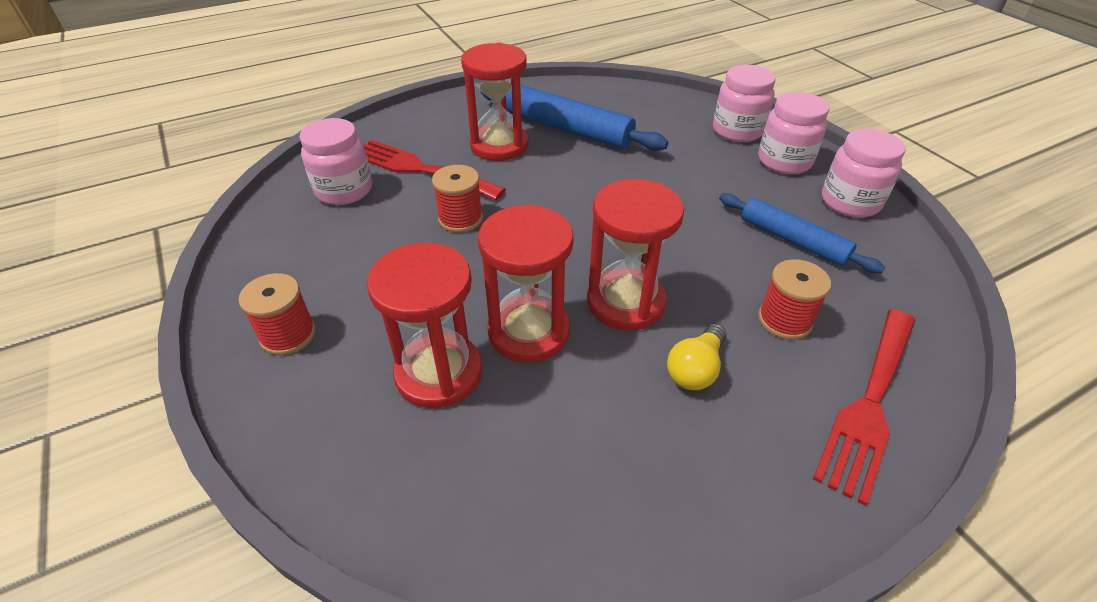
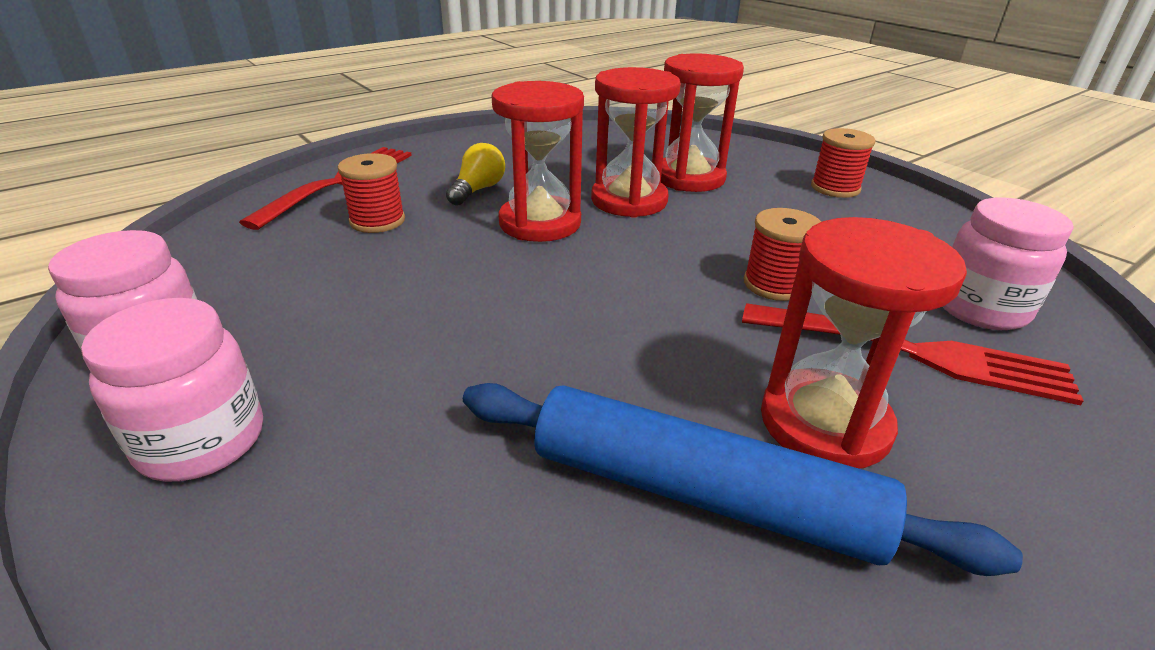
camera: 170 degrees right, 10 degrees down
pink jar [713,65,775,142] -> none
blue rolling pin [719,193,885,273] -> none

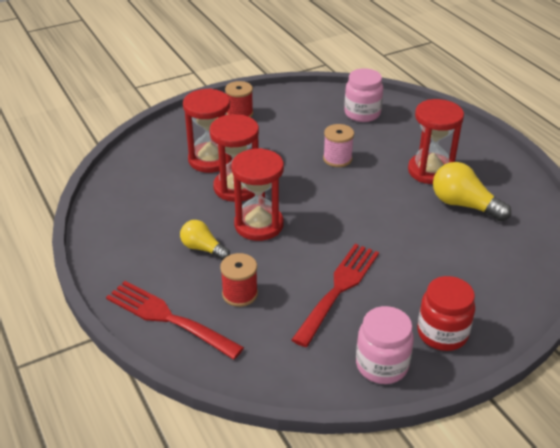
camera: 80 degrees left, 5 degrees up
pink jar [81,298,263,482] -> red jar [417,276,475,351]
blue rolling pin [463,383,1023,576] -> yellow light bulb [433,162,511,221]
red fork [742,303,1084,405] -> red fork moved to [291,244,379,347]
red spool [744,208,821,301] -> pink spool [323,124,354,167]

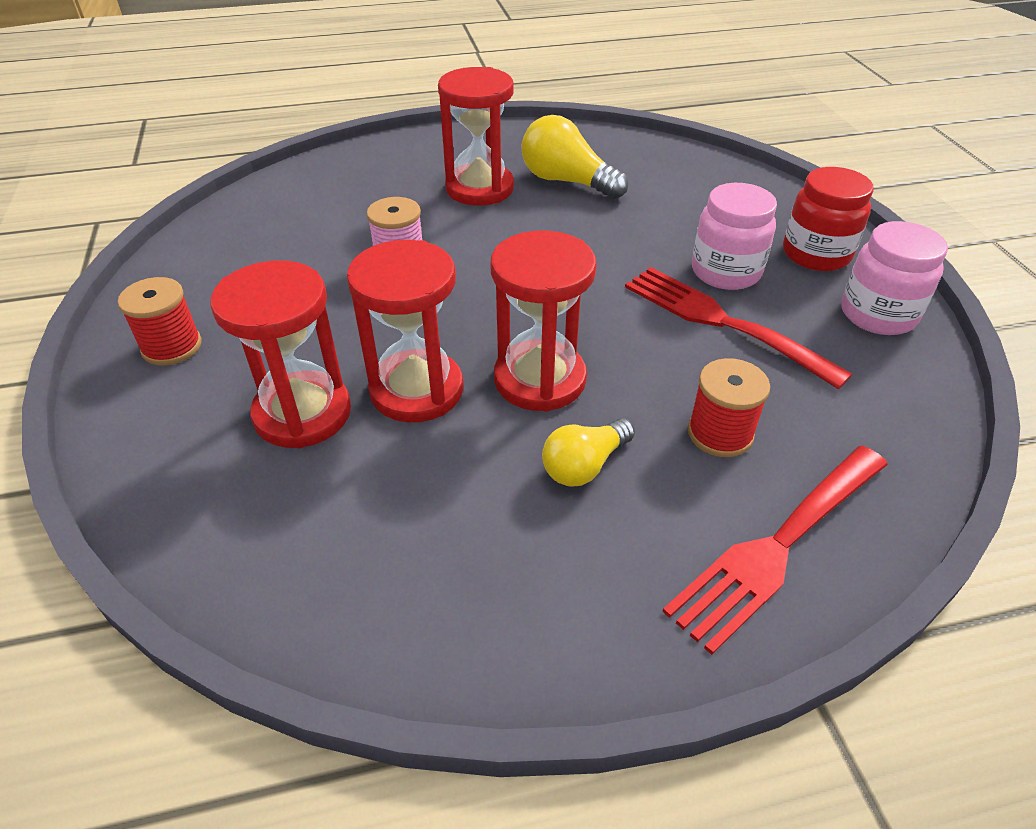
camera: 75 degrees left, 5 degrees up
pink jar [344,68,383,122] -> pink jar moved to [692,183,777,290]
yellow light bulb [433,162,511,221] -> yellow light bulb turned 75 degrees clockwise [522,115,628,199]

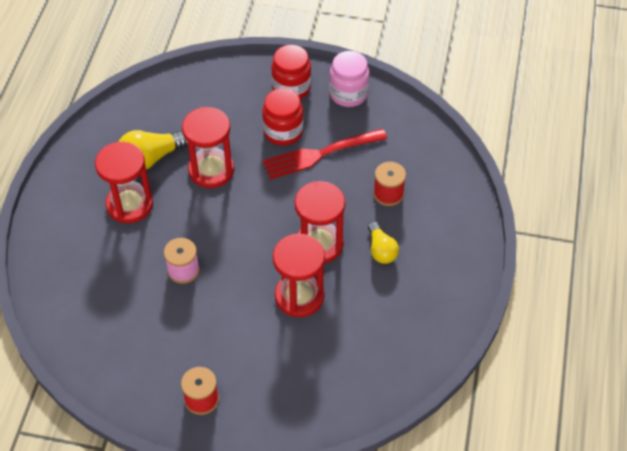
camera: 65 degrees left, 10 degrees up
red hourglass [211,260,351,448] -> red hourglass moved to [182,107,234,188]
red fork [662,446,888,655] -> none
pink jar [692,183,777,290] -> red jar [262,88,304,146]

